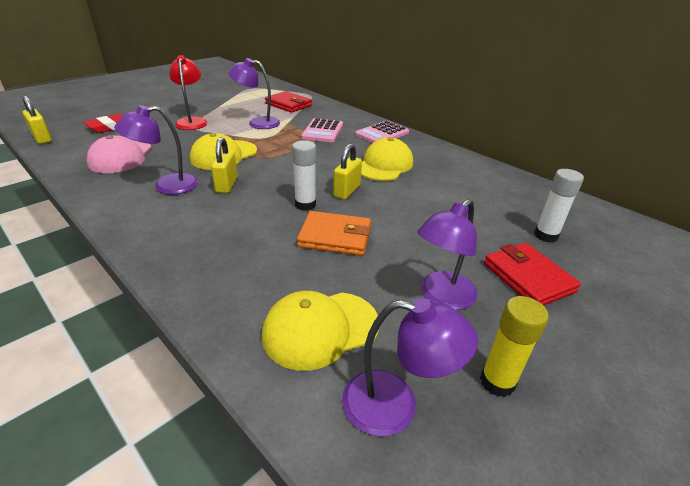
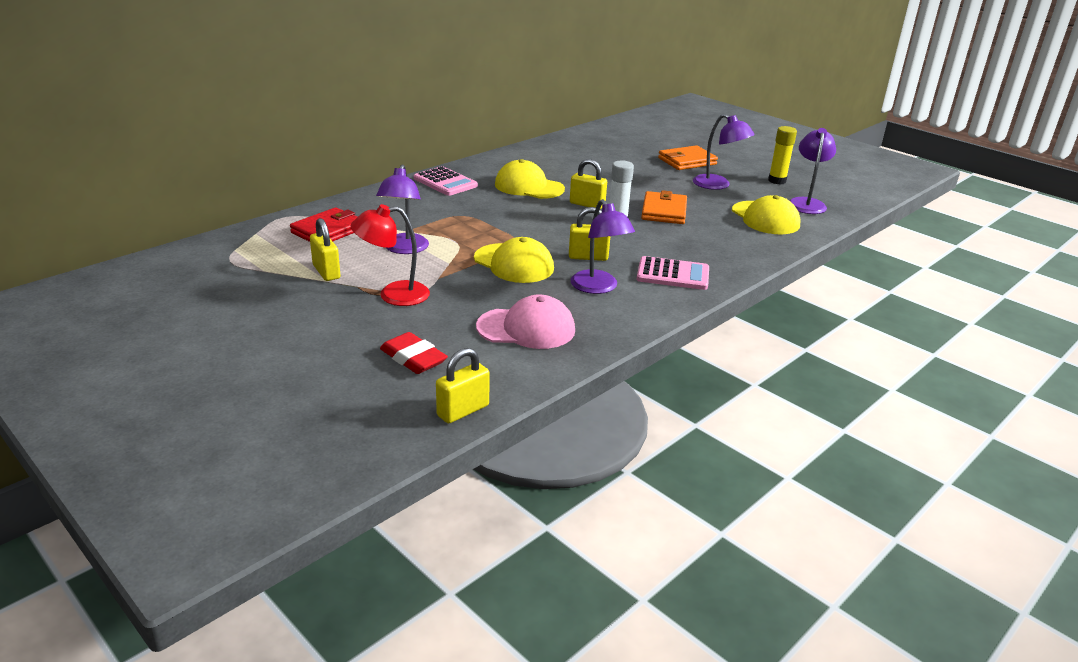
camera: 90 degrees left, 5 degrees down
pink calculator [301,118,343,142] -> pink calculator moved to [637,256,709,290]
red wallet [484,243,581,306] -> orange wallet [658,145,718,170]
white glue stick [534,169,584,242] -> none
none -> yellow padlock [310,218,341,281]

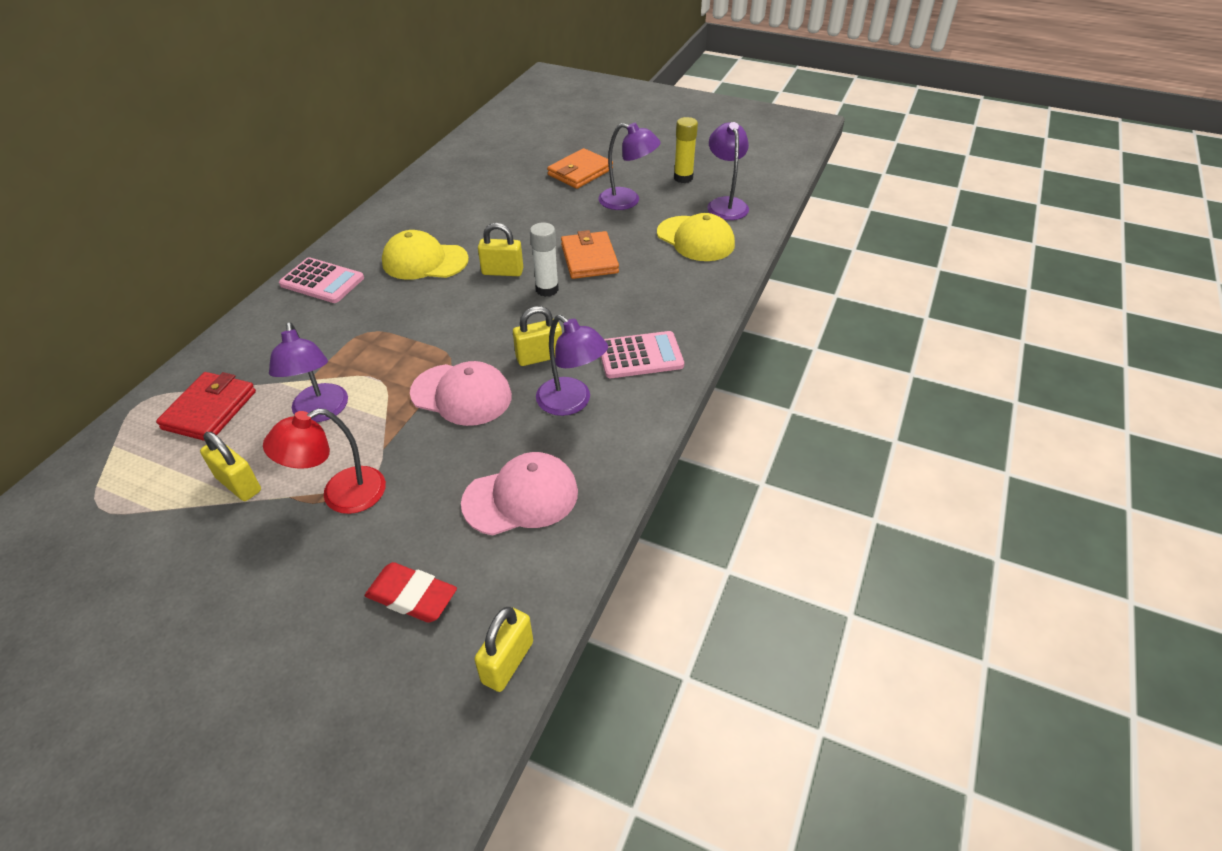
camera: 20 degrees left, 15 degrees up
yellow cap [474,237,554,283] -> pink cap [410,361,512,426]

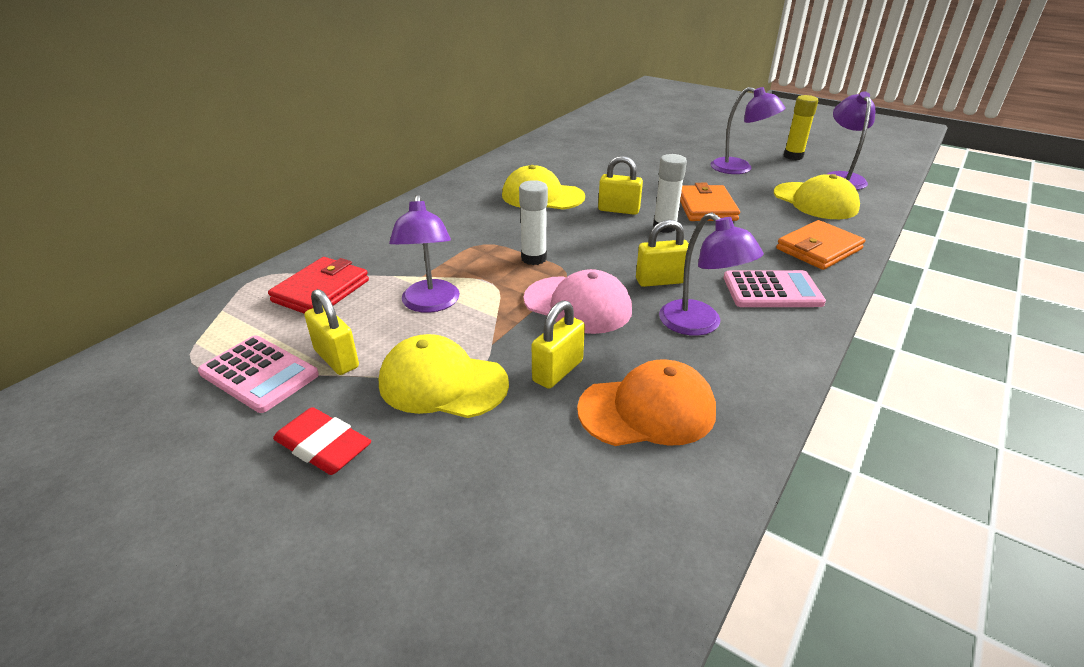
camera: 10 degrees right, 10 degrees down
red lamp [263,408,386,514] -> yellow cap [379,334,509,418]
pink calculator [279,257,364,303] -> pink calculator moved to [198,335,319,413]
red eraser [365,562,457,623] -> red eraser moved to [273,407,371,475]
pink cap [461,452,578,535] -> orange cap [577,359,716,446]
yellow padlock [474,607,533,692] -> yellow padlock moved to [532,300,585,389]
orange wallet [547,148,613,189] -> orange wallet moved to [776,220,865,270]
none -> white glue stick [519,180,548,265]

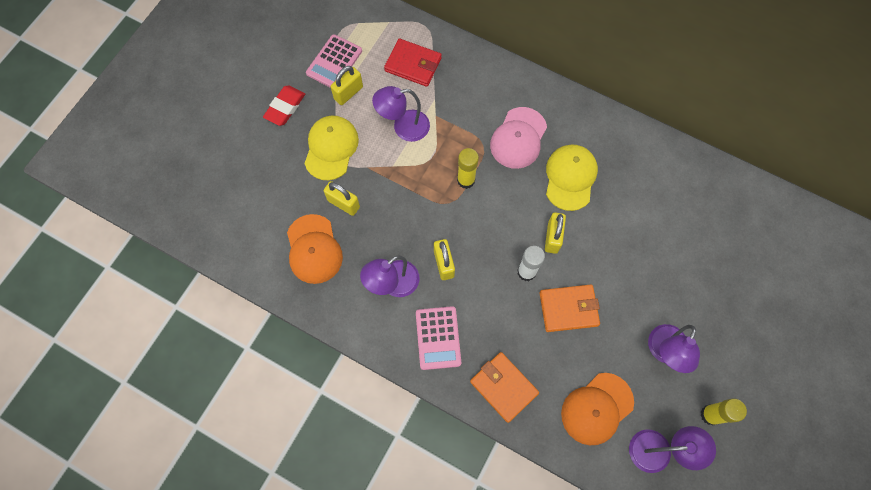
camera: 85 degrees right, 35 degrees up
white glue stick [519,180,548,265] -> yellow glue stick [457,148,479,189]
pink cap [524,269,632,334] -> pink cap moved to [490,107,547,169]
yellow cap [774,174,860,219] -> orange cap [561,373,634,445]

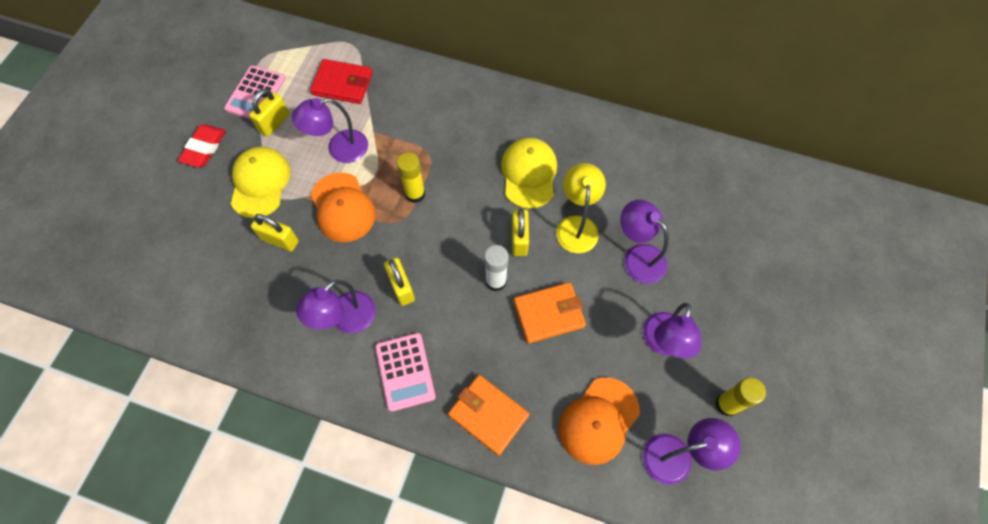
camera: 10 degrees left, 5 degrees down
orange cap [287,214,343,284] -> orange cap moved to [311,173,376,242]
pink cap [490,107,547,169] -> none
none -> yellow lamp [556,163,606,253]
none -> purple lamp [620,200,669,284]

